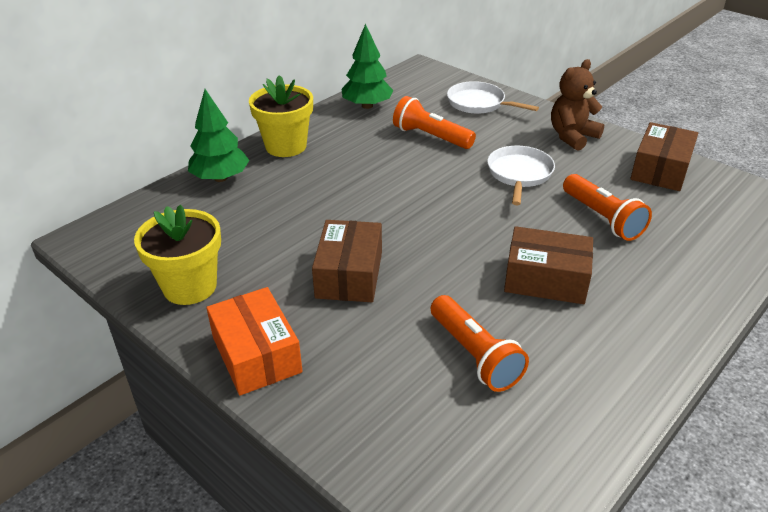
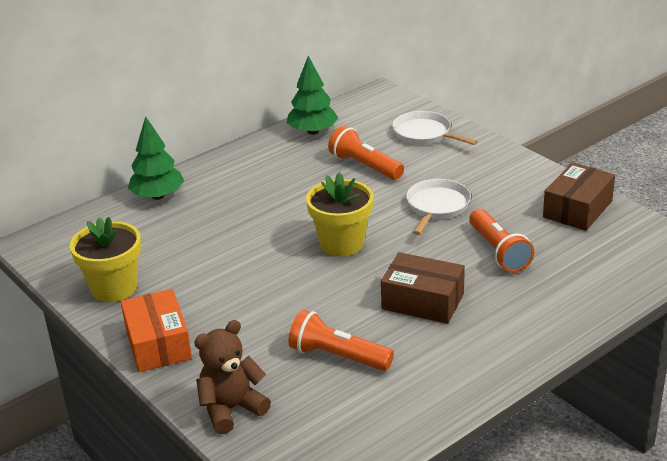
camera: 10 degrees right, 5 degrees down
yellow flower pot [249,75,313,157] -> yellow flower pot moved to [306,172,373,256]
brown box [312,220,382,302] -> none
orange flashlight [430,295,529,392] -> orange flashlight turned 135 degrees clockwise [288,310,394,371]
brown teddy bear [551,59,604,151] -> brown teddy bear moved to [194,320,271,434]

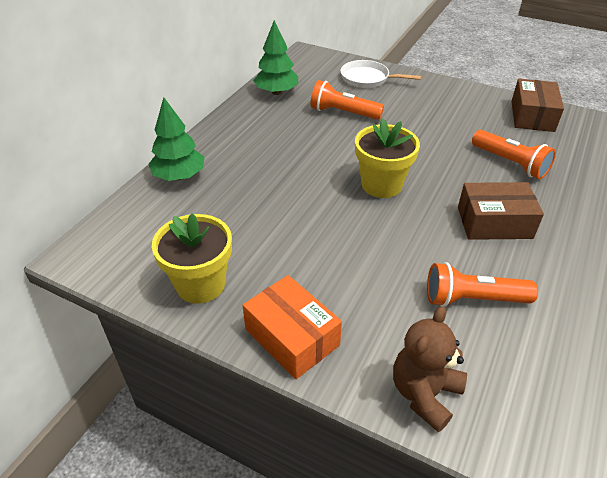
camera: 25 degrees left, 10 degrees up
white pan [406,179,471,235] -> none

